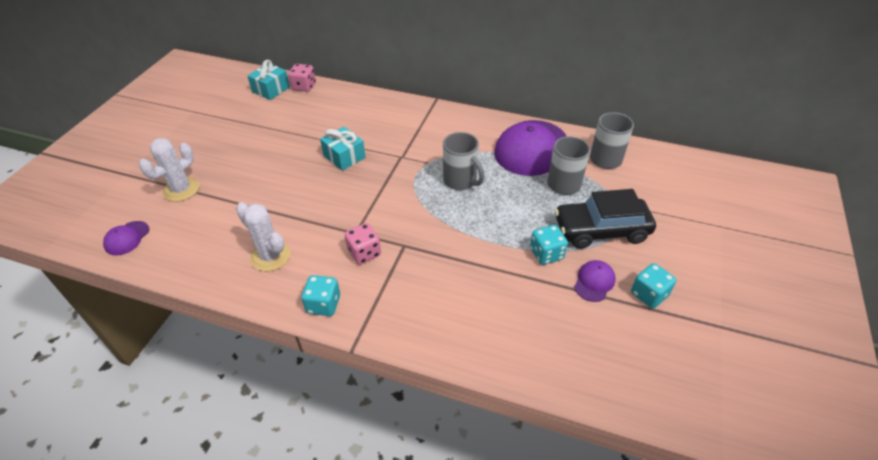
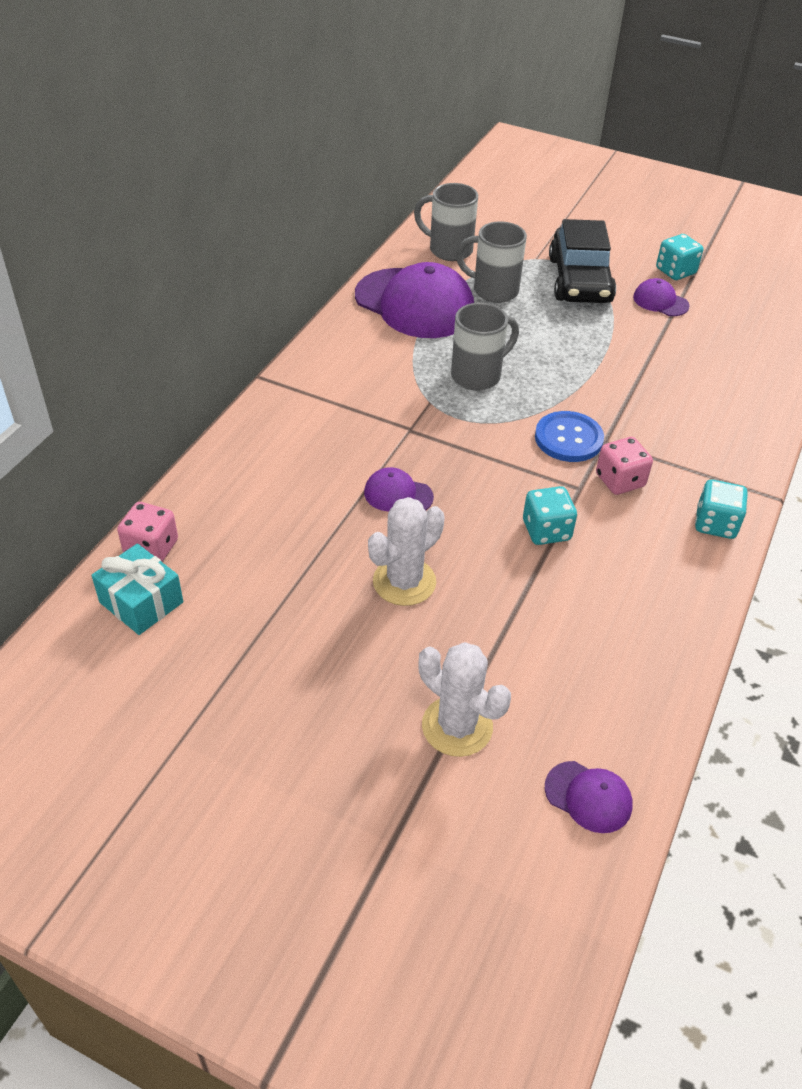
camera: 85 degrees left, 0 degrees up
white cactus [236,202,290,271] -> white cactus moved to [368,497,445,606]
turquoise gift [320,127,366,171] -> purple cap [364,467,434,512]
turquoise dice [530,225,568,265] -> turquoise dice moved to [523,486,577,545]
none -> blue button [535,411,604,462]

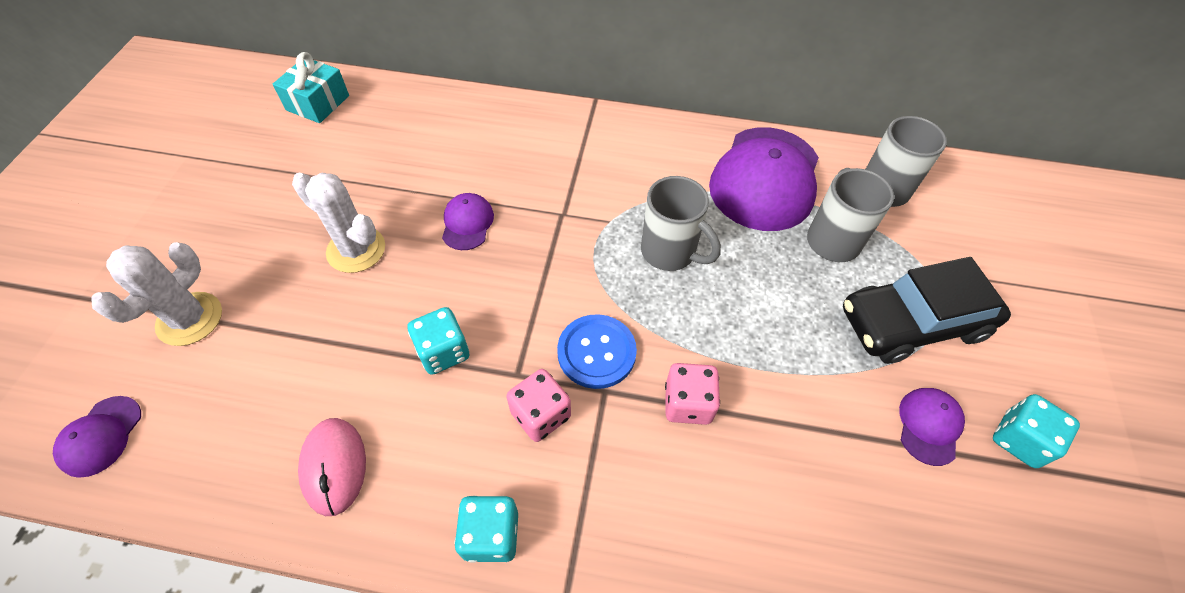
camera: 75 degrees right, 10 degrees up
pink dice [117,502,178,562] -> pink dice moved to [665,363,720,425]
none -> pink mouse [298,418,366,516]

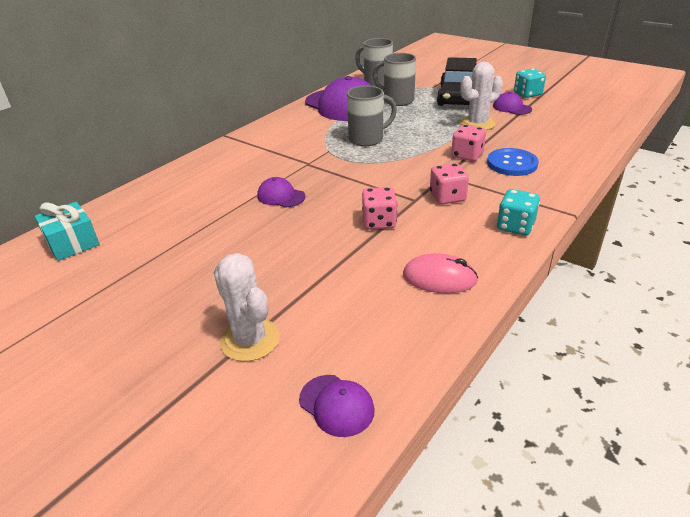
camera: 60 degrees left, 20 degrees down
white cactus [292,173,385,273] -> white cactus moved to [460,62,503,130]
turquoise dice [407,307,469,375] -> pink dice [362,187,397,230]
blue button [557,314,637,389] -> blue button moved to [487,148,539,176]

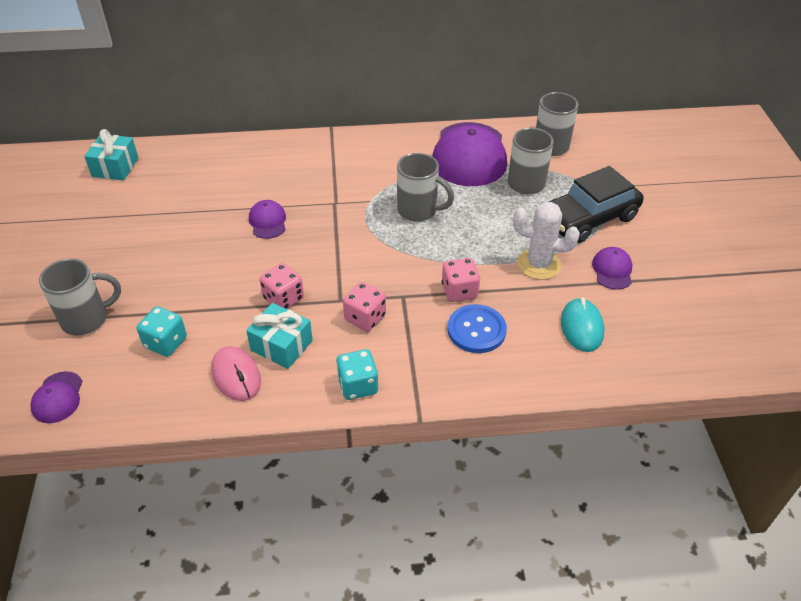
camera: 45 degrees right, 10 degrees up
white cactus [214,253,280,362] -> grey mug [39,259,121,335]
turquoise dice [514,68,546,98] -> turquoise dice moved to [137,306,187,357]
none -> turquoise gift [246,303,313,369]
none -> turquoise mouse [561,297,605,352]

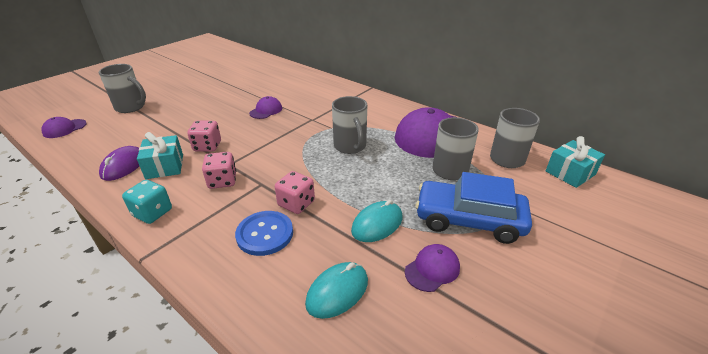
camera: 45 degrees right, 10 degrees down
turquoise gift [84,129,138,181] -> turquoise gift moved to [546,136,605,188]
turquoise dice [137,306,187,357] -> none
pink mouse [211,346,261,401] -> purple mouse [99,146,139,181]
white cactus [513,202,580,280] -> turquoise mouse [351,200,402,242]
black car [549,166,644,243] -> blue car [415,172,532,244]

